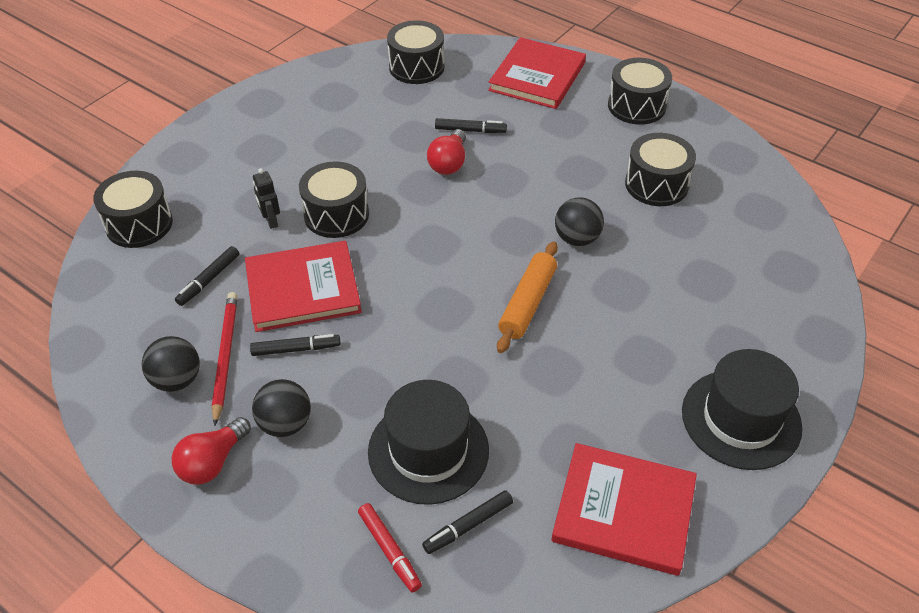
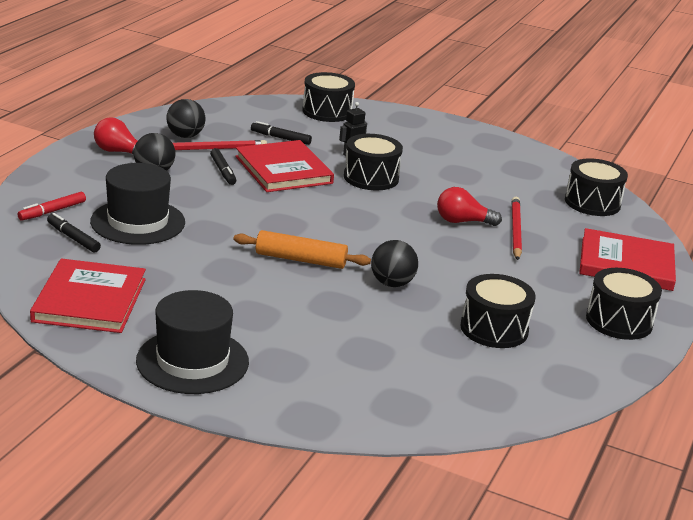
camera: 75 degrees right, 20 degrees down
black marker [435,118,507,133] -> red pencil [511,197,522,260]

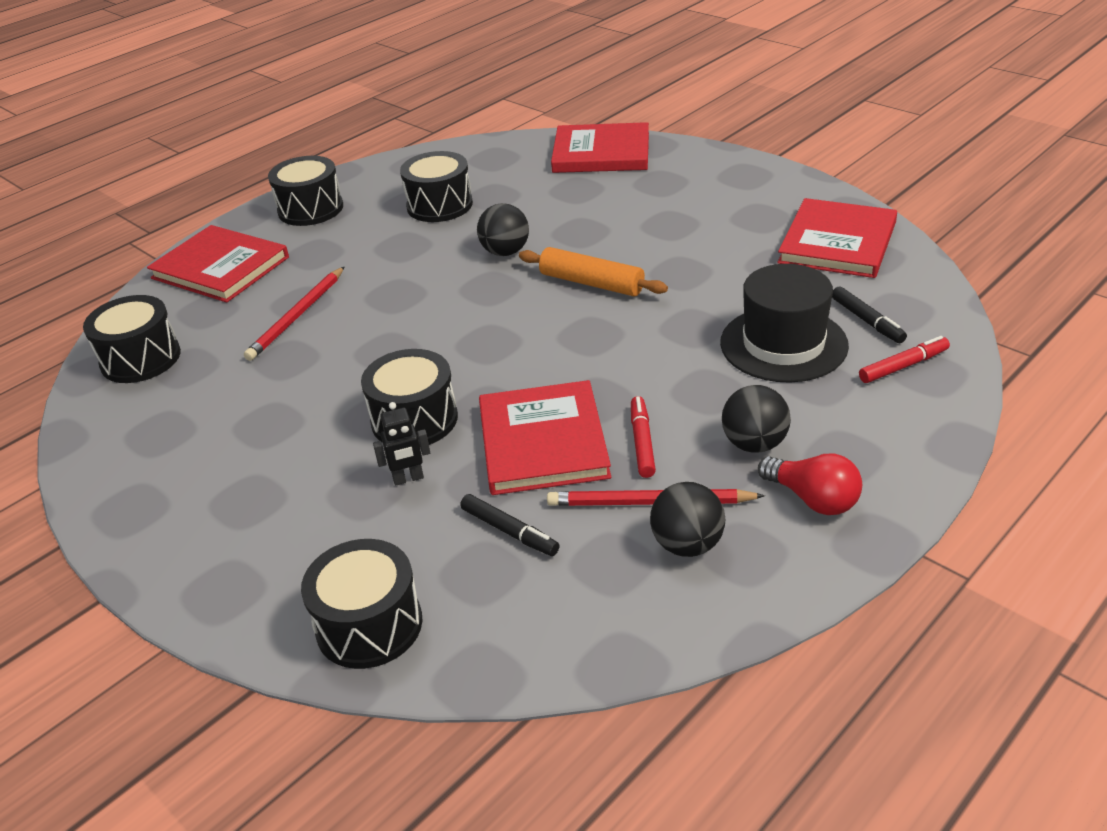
camera: 155 degrees left, 10 degrees up
black hat [136,290,249,394] -> none
black marker [210,148,236,185] -> red marker [631,396,656,478]
red light bulb [437,187,502,226] -> none
none -> red book [551,122,649,173]

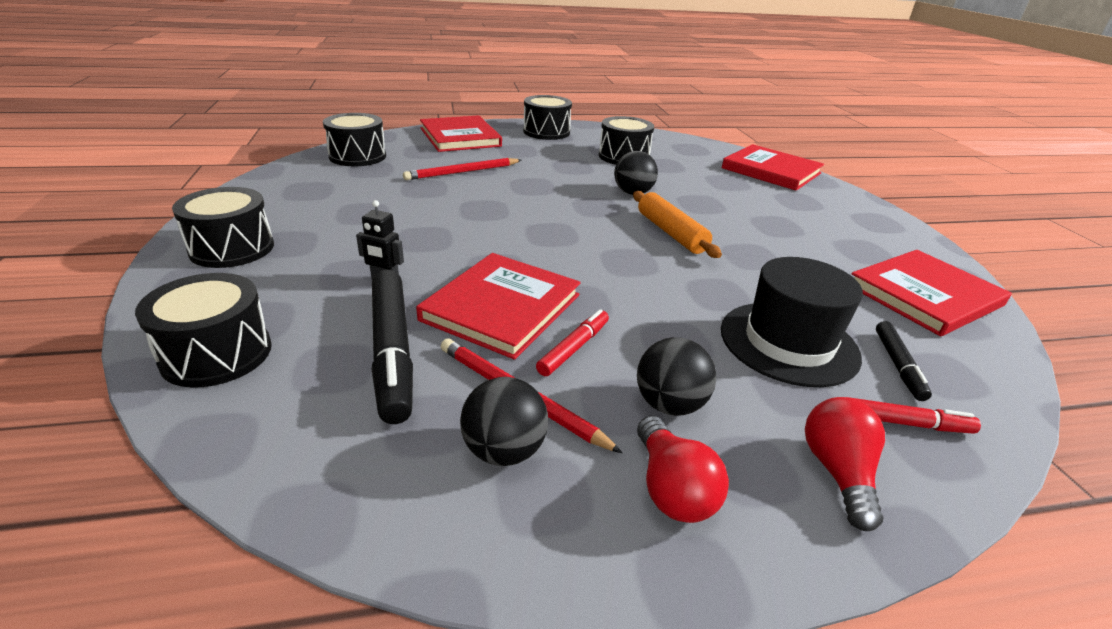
camera: 30 degrees right, 5 degrees down
black drum [361,349,458,445] -> black drum moved to [172,187,274,268]
black marker [460,494,559,556] -> black marker [372,270,413,424], size x1.87
none -> red light bulb [805,397,885,531]

